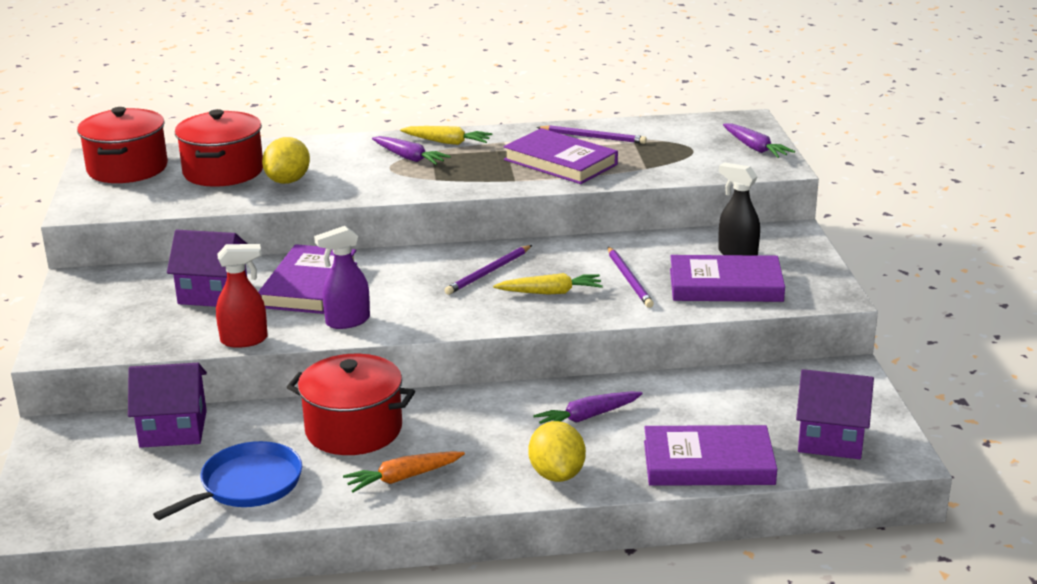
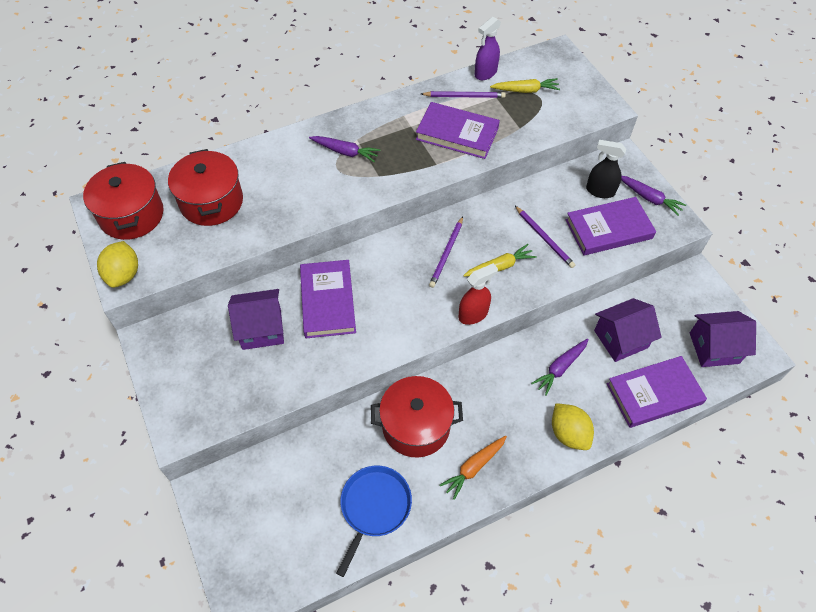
camera: 20 degrees left, 30 degrees up
purple house [128,363,207,448] -> purple house moved to [594,298,662,362]
red spray bottle [216,244,268,348] -> red spray bottle moved to [459,263,498,325]
yellow lemon [262,137,310,184] -> yellow lemon moved to [97,241,138,288]
purple spray bottle [314,226,370,329] -> purple spray bottle moved to [475,17,501,80]
yellow carrot [400,126,492,145] -> yellow carrot moved to [490,78,560,93]
purple carrot [723,123,795,158] -> purple carrot moved to [621,176,686,216]

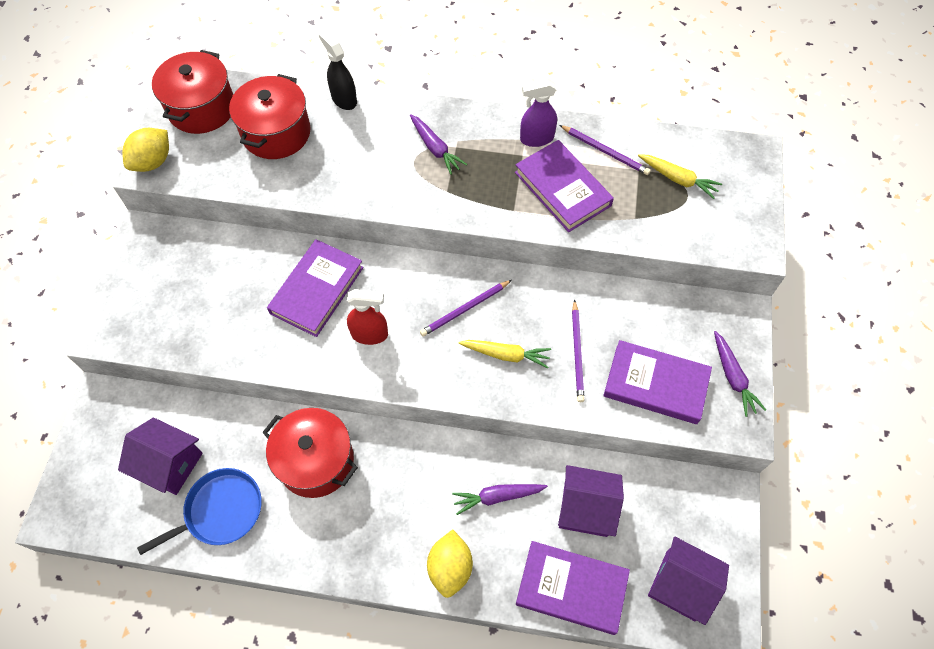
camera: 35 degrees right, 5 degrees up
purple house [228,289,284,350] -> purple house moved to [118,417,203,495]
orange carrot [439,436,507,500] -> none
red spray bottle [459,263,498,325] -> red spray bottle moved to [347,289,388,345]
purple spray bottle [475,17,501,80] -> purple spray bottle moved to [520,79,557,147]
black spray bottle [586,140,626,198] -> black spray bottle moved to [319,31,357,110]

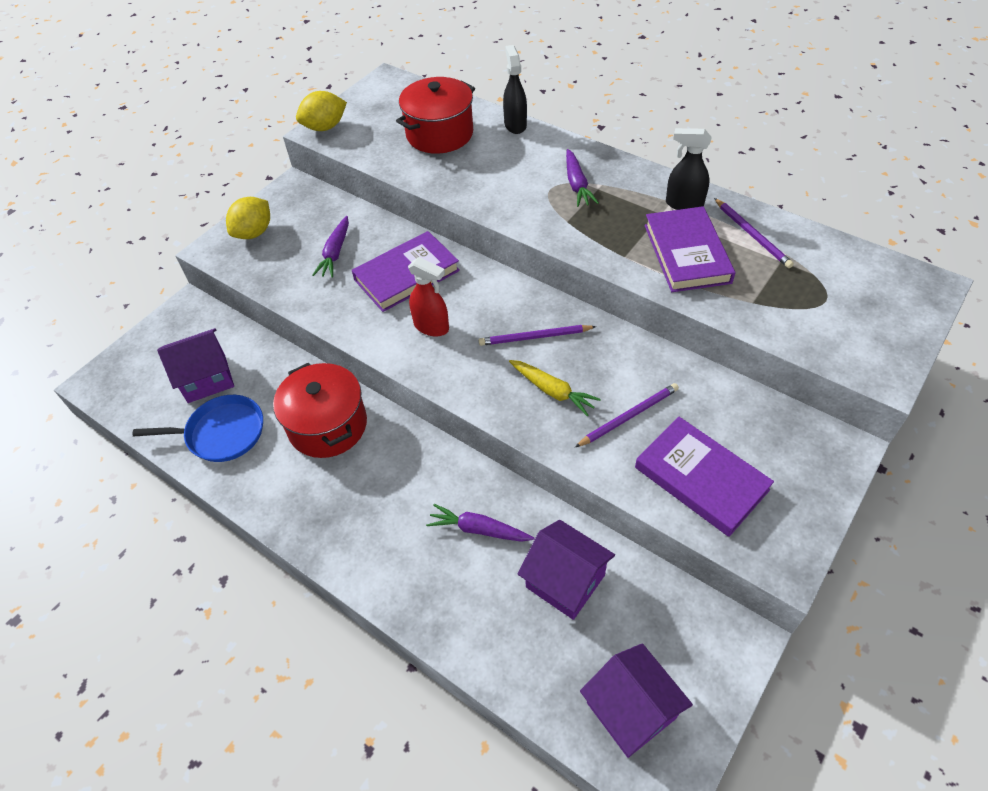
camera: 30 degrees right, 10 degrees down
purple house [118,417,203,495] -> purple house turned 75 degrees counterclockwise [157,328,234,403]
red pot [152,50,233,134] -> none
yellow lemon [427,530,473,598] -> yellow lemon moved to [226,197,270,239]
purple book [516,541,630,635] -> none
purple spray bottle [520,79,557,147] -> black spray bottle [666,128,712,210]
purple pencil [572,299,584,402] -> purple pencil turned 150 degrees counterclockwise [575,383,679,447]
yellow carrot [638,154,722,199] -> none
purple carrot [714,331,766,417] -> purple carrot moved to [312,216,349,277]

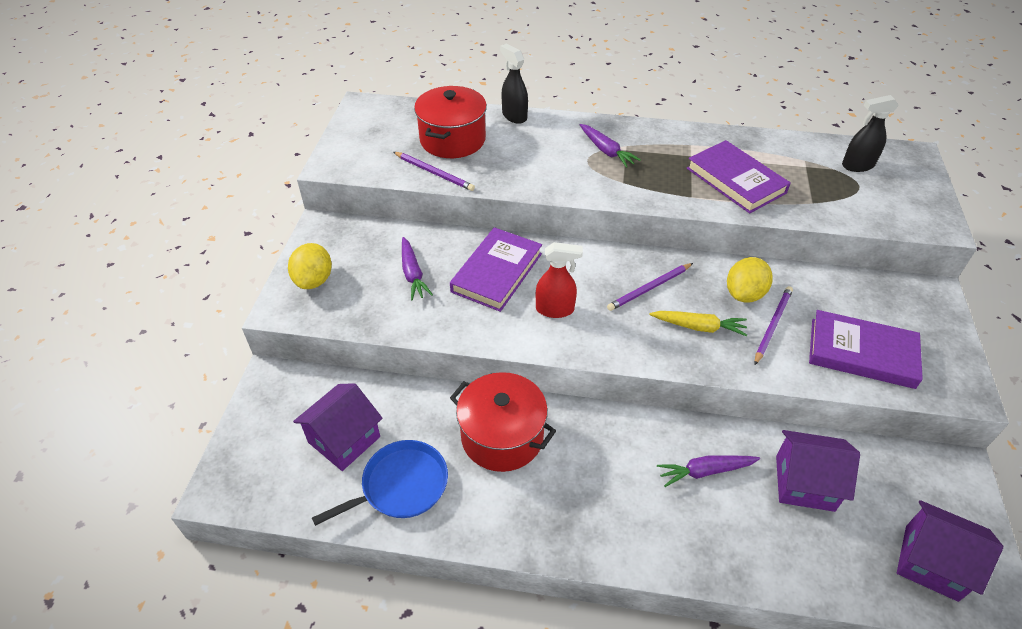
camera: 30 degrees left, 5 degrees down
yellow lemon [296,91,347,131] -> yellow lemon moved to [727,257,772,303]
black spray bottle [666,128,712,210] -> black spray bottle moved to [842,95,899,172]
purple pencil [714,198,794,268] -> purple pencil moved to [394,152,475,191]

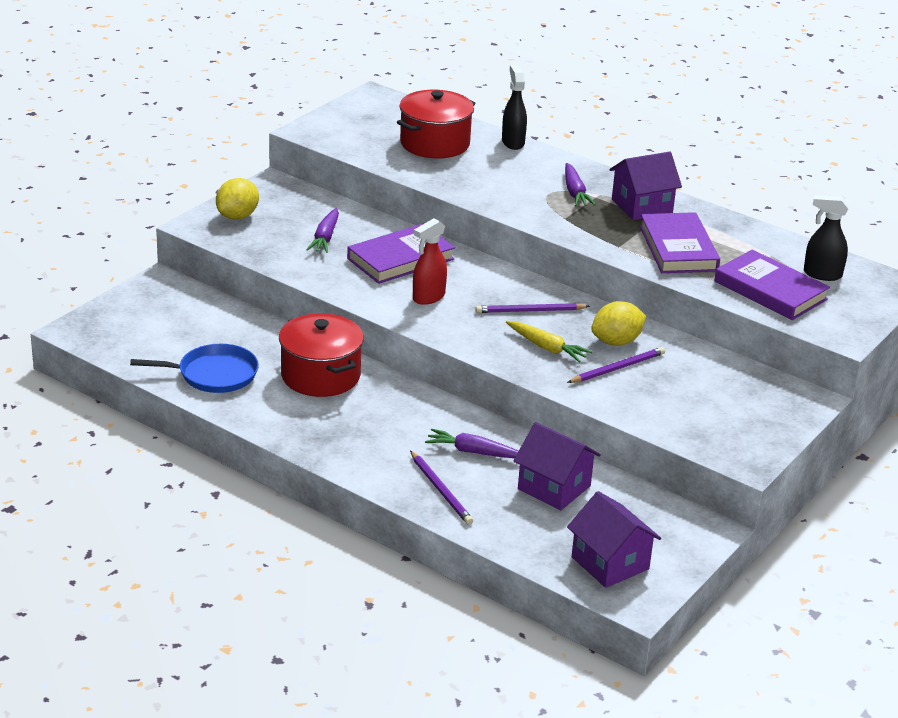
camera: 25 degrees right, 15 degrees down
purple house [293,383,382,471] -> purple house moved to [609,151,682,220]
purple pencil [394,152,475,191] -> purple pencil moved to [410,450,473,525]
red spray bottle [536,242,583,318] -> red spray bottle turned 105 degrees clockwise [413,218,447,305]
purple book [809,310,923,389] -> purple book moved to [714,250,830,320]

